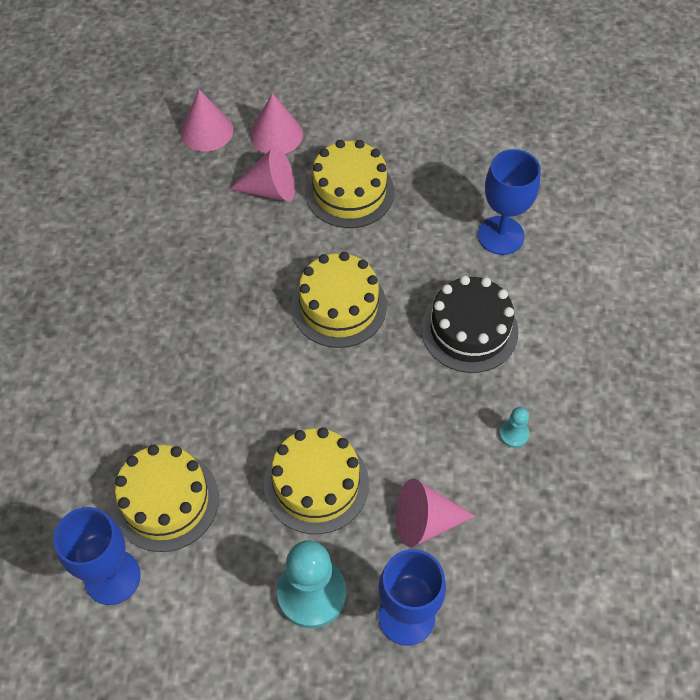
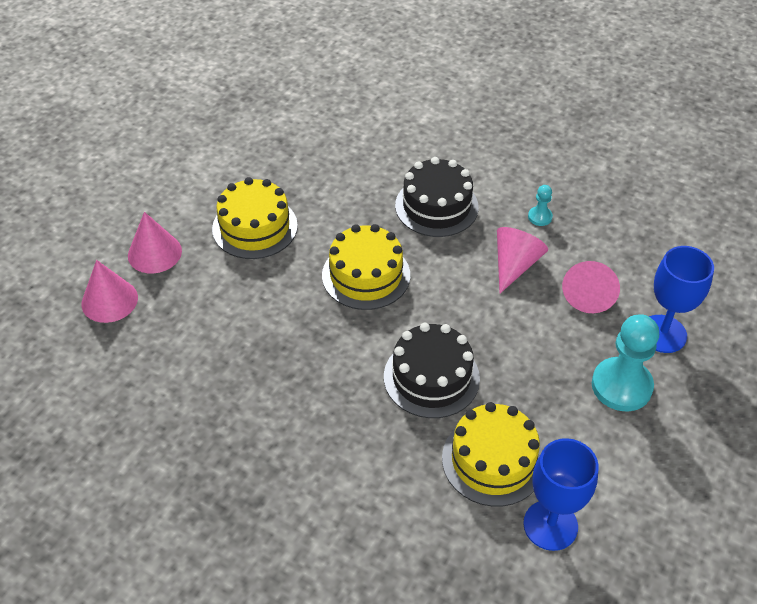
camera: 65 degrees left, 10 degrees down
pink cone [229,147,295,202] -> pink cone moved to [497,227,548,293]
yellow cake [264,428,369,534] -> none
blue goblet [478,149,541,255] -> none
none -> black cake [384,323,480,418]

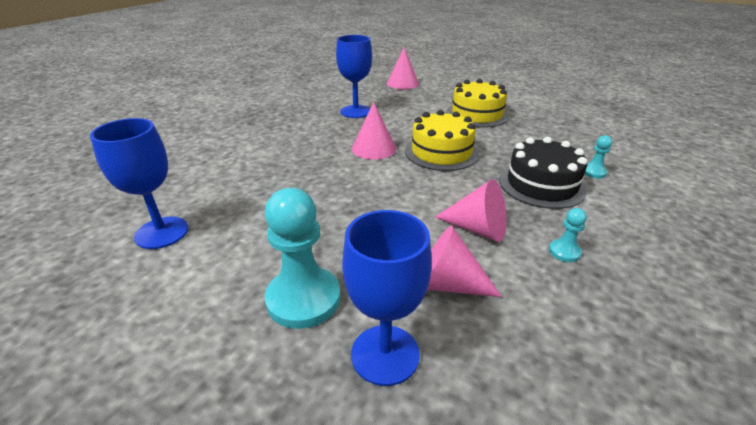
camera: 90 degrees right, 15 degrees down
pink cone [128,212,182,273] -> pink cone moved to [352,102,396,159]
black cake [384,323,480,418] -> none
yellow cake [442,402,542,507] -> none
none -> blue goblet [336,35,372,118]
none -> turquoise pawn [585,135,612,178]

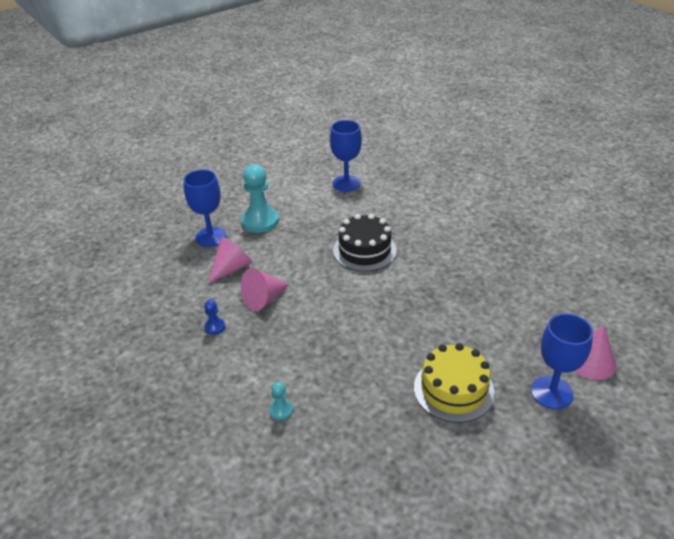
camera: 115 degrees right, 5 degrees up
blue goblet [336,35,372,118] -> blue goblet moved to [531,313,593,409]
pink cone [352,102,396,159] -> none
yellow cake [405,110,479,171] -> none
black cake [499,137,587,209] -> black cake moved to [333,214,397,271]
turquoise pawn [549,208,587,262] -> blue pawn [204,300,225,335]

